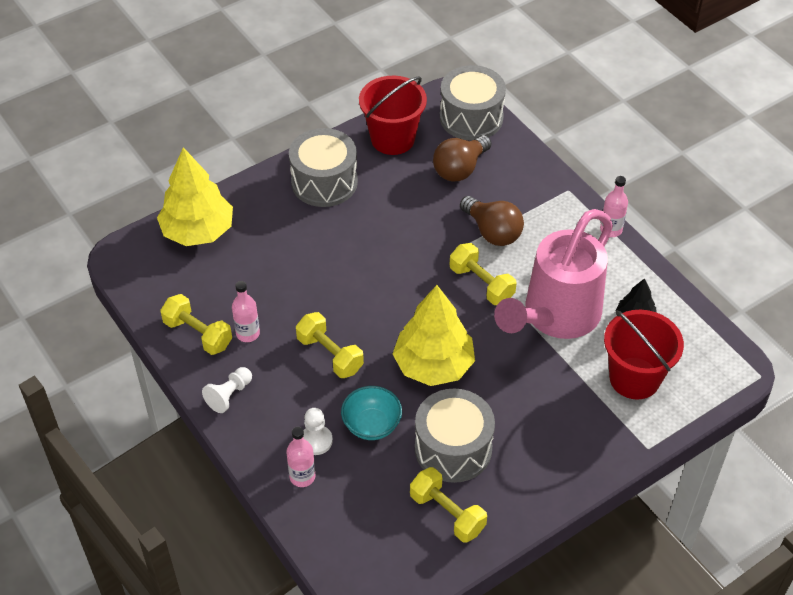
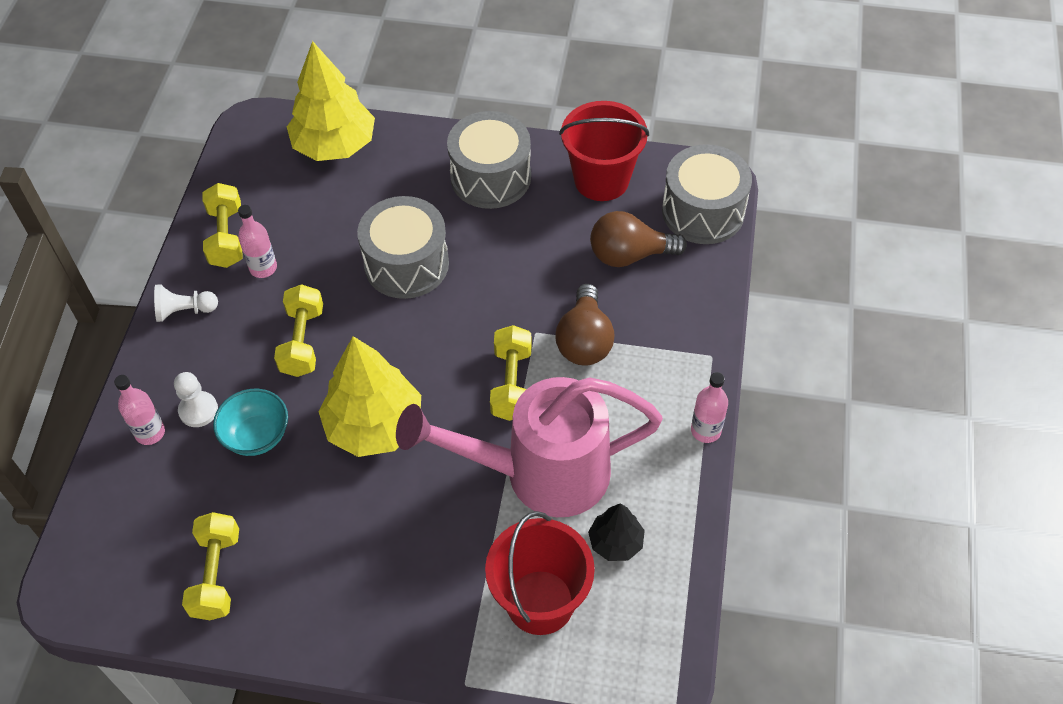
camera: 45 degrees right, 5 degrees up
grey drum [415,389,495,483] -> grey drum moved to [357,196,449,299]

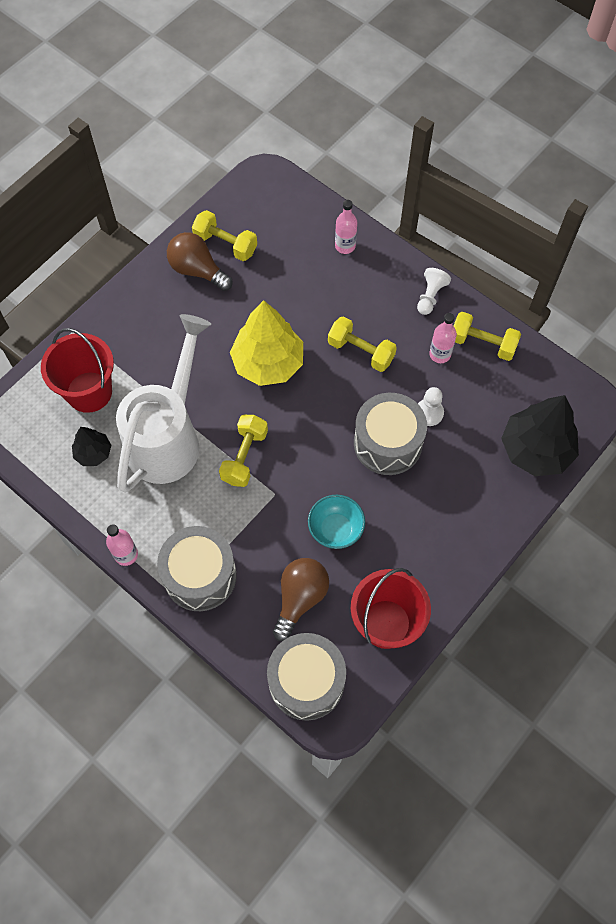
camera: 120 degrees right, 10 degrees up
white pawn [174,372,218,427] -> white pawn moved to [418,387,444,426]
turquoise bowl [213,389,288,456] -> turquoise bowl moved to [308,495,365,549]
yellow tree [287,41,375,161] -> black tree [501,395,579,476]
pink watering can [396,377,663,517] -> white watering can [116,314,211,493]
grey drum [447,111,531,209] -> grey drum moved to [157,526,237,611]
yellow dumbbell [490,325,532,421] -> yellow dumbbell turned 75 degrees clockwise [219,415,268,487]
brown light bulb [555,284,614,366] -> brown light bulb moved to [167,232,232,291]

